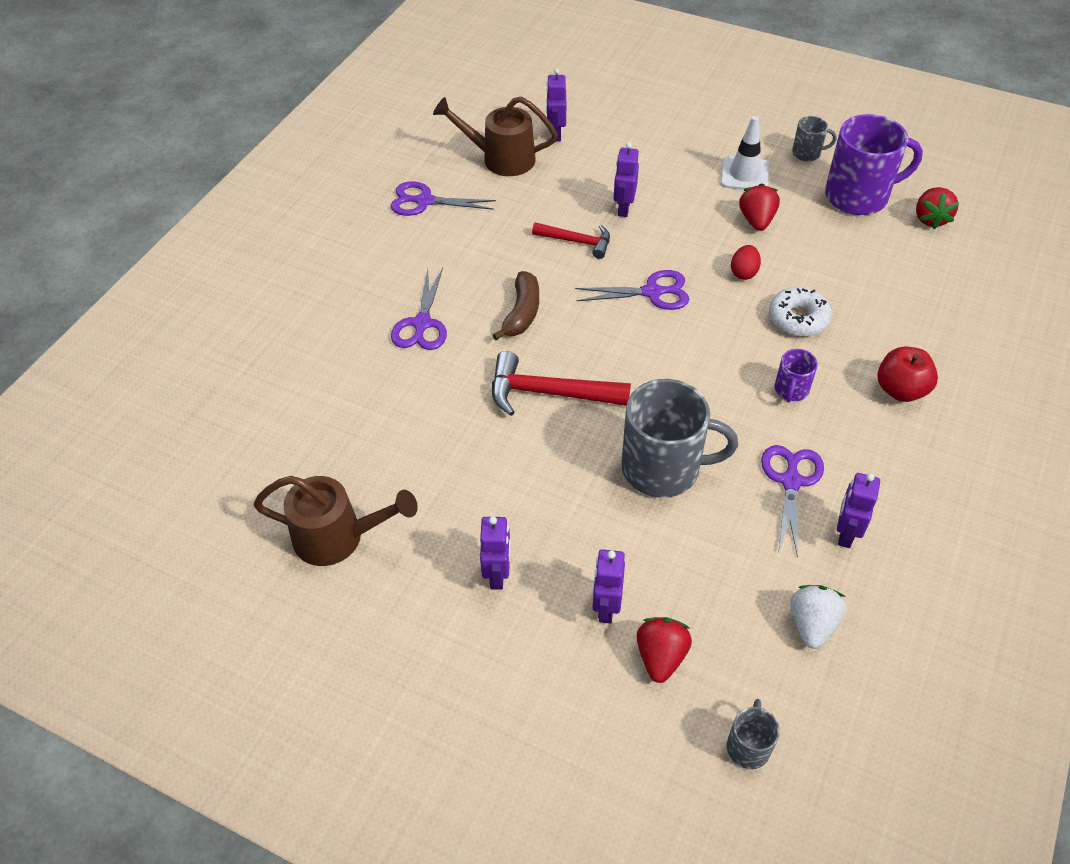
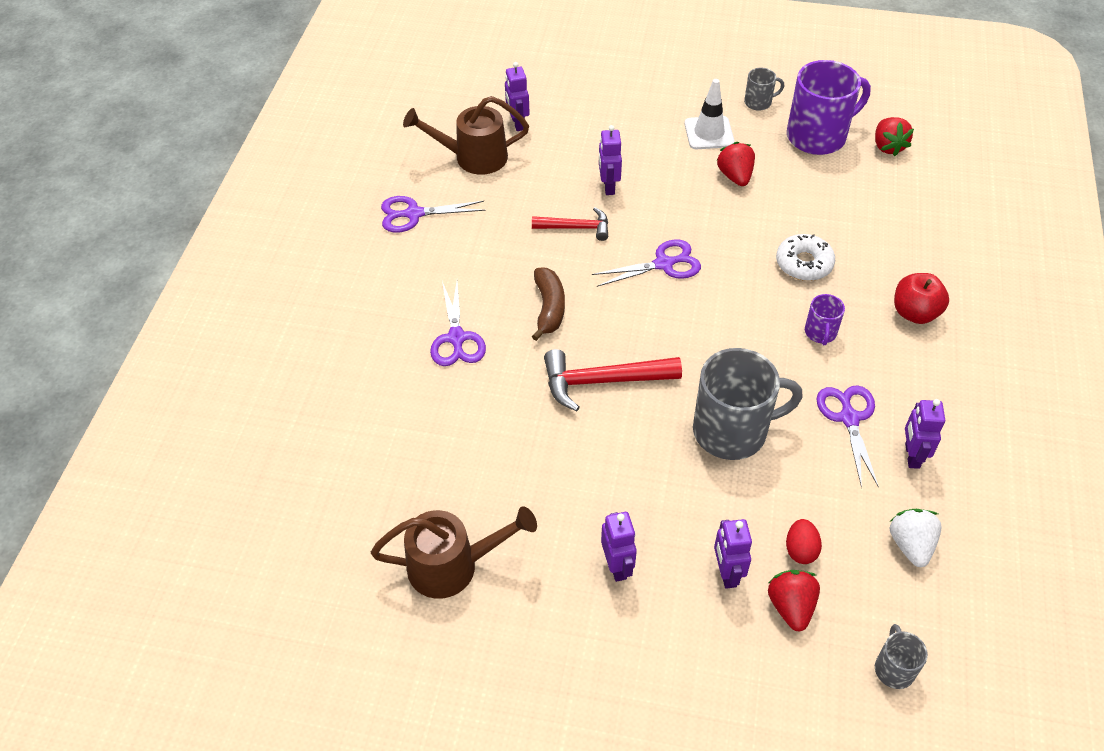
camera: 15 degrees left, 0 degrees up
red egg [731,245,761,280] -> red egg moved to [786,519,822,564]

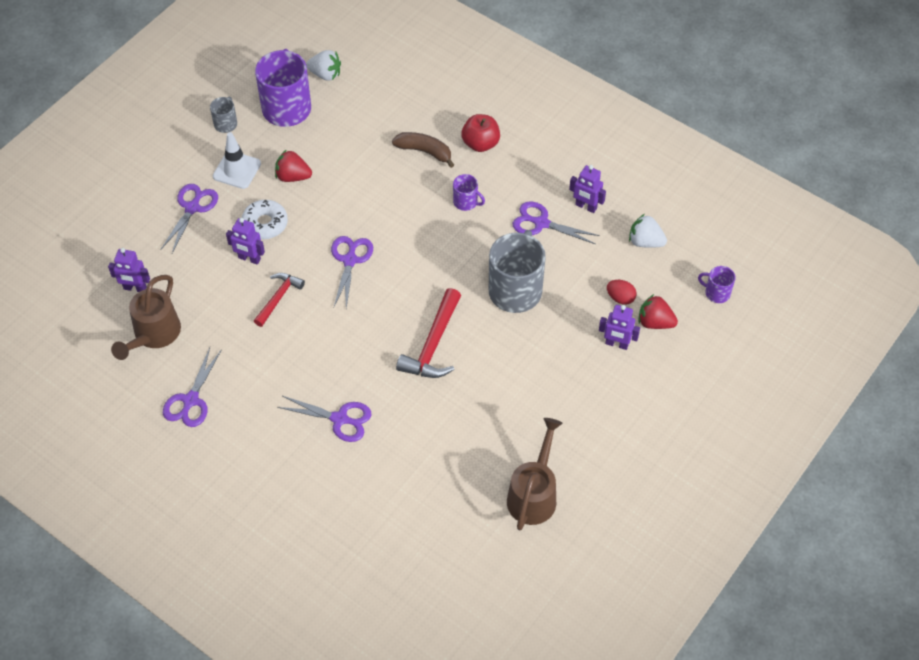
camera: 65 degrees left, 5 degrees up
brown banana [532,267,565,341] -> brown banana moved to [392,132,454,168]
purple robot [601,512,637,582] -> none
white donut [776,234,835,281] -> white donut moved to [242,200,288,239]
red strawberry [875,117,914,156] -> white strawberry [306,50,341,81]
grey mug [875,624,928,689] -> purple mug [698,266,735,303]
none -> purple scissors [160,184,218,253]

